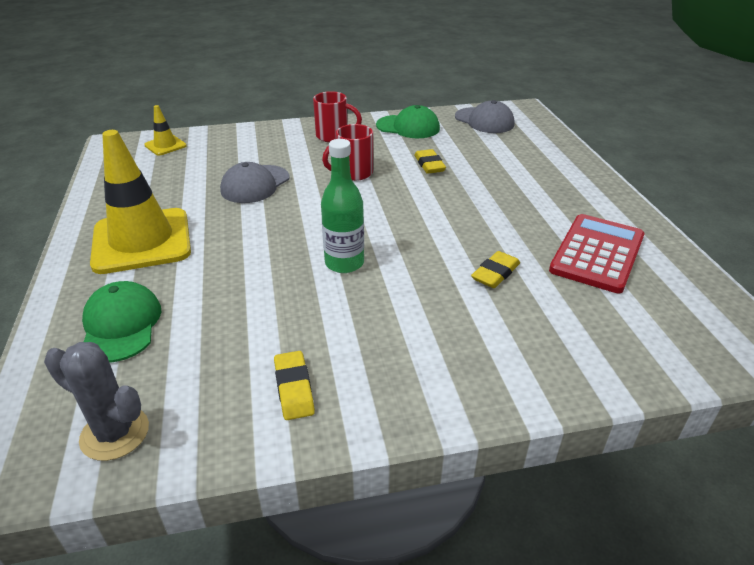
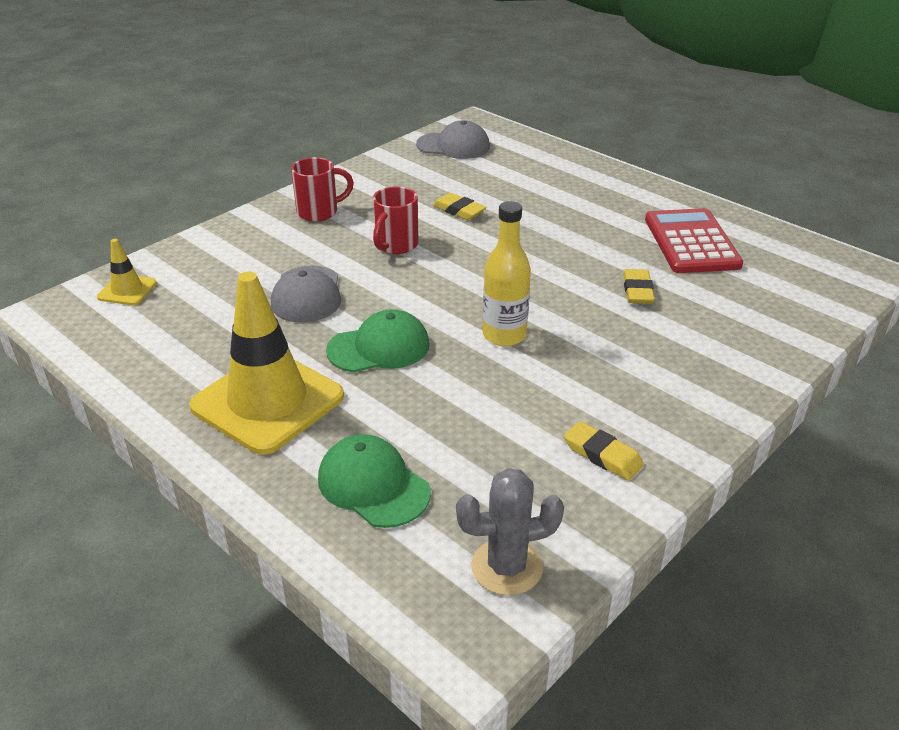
camera: 35 degrees left, 0 degrees up
green bottle [321,139,364,273] -> yellow bottle [483,201,531,346]
green cap [376,105,440,138] -> green cap moved to [326,309,430,372]

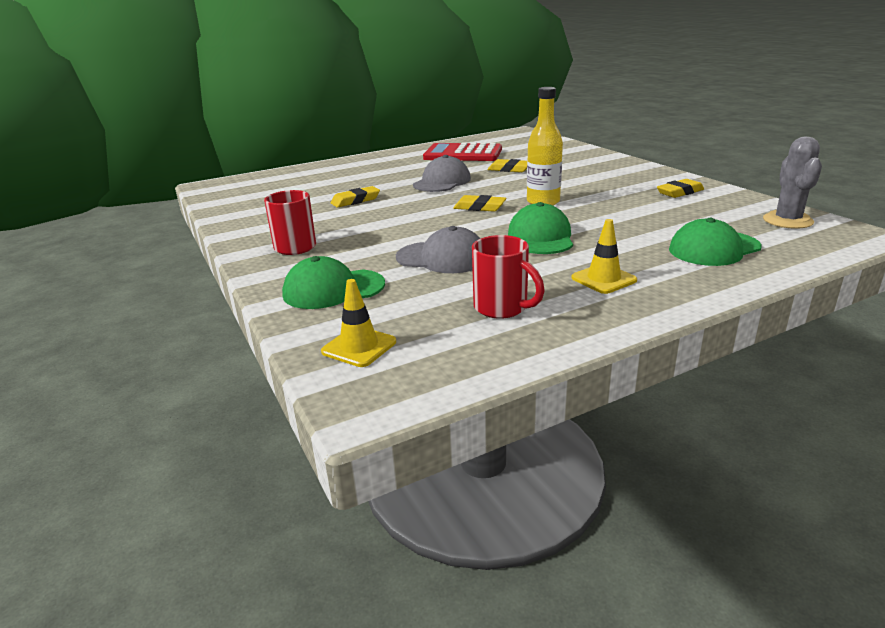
camera: 70 degrees left, 10 degrees down
yellow traffic cone [189,272,344,455] -> yellow traffic cone [571,219,637,294], size x0.46
red mug [373,186,418,254] -> red mug moved to [472,235,545,319]
grey cap [416,120,490,159] -> grey cap moved to [413,155,471,192]
none -> green cap [282,256,385,309]
none -> yellow eraser [453,195,507,212]

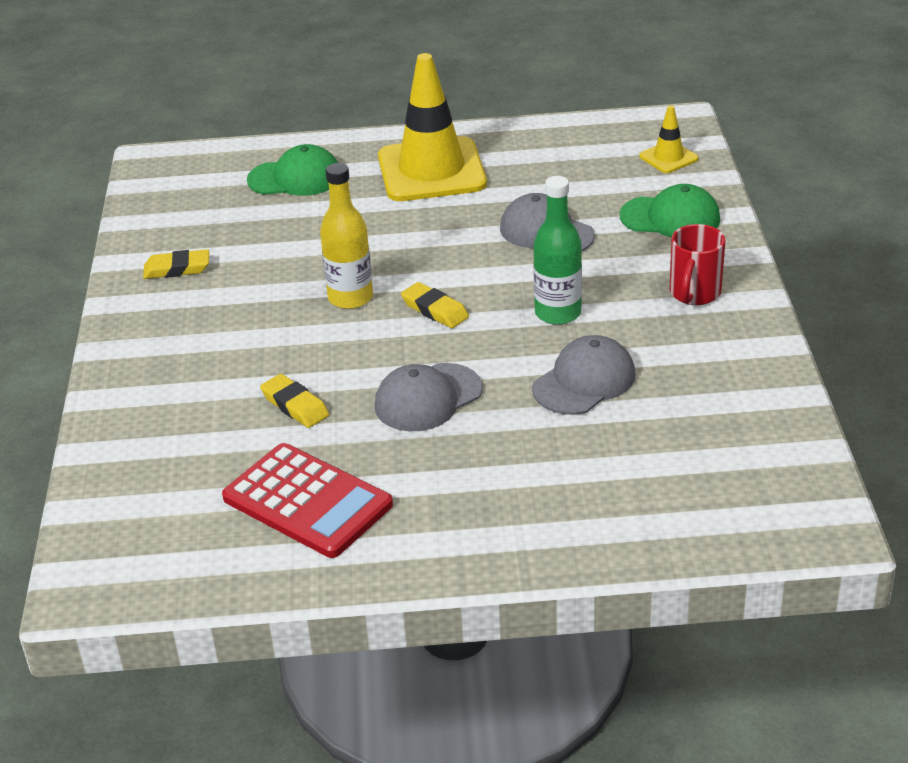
camera: 155 degrees left, 10 degrees up
yellow eraser [330,186,380,208] -> grey cap [532,335,636,415]
red mug [472,235,545,319] -> none
green cap [508,202,573,254] -> none
yellow traffic cone [571,219,637,294] -> yellow traffic cone [378,53,487,201], size x2.19
grey cactus [763,137,822,229] -> none
none -> green bottle [533,176,582,325]

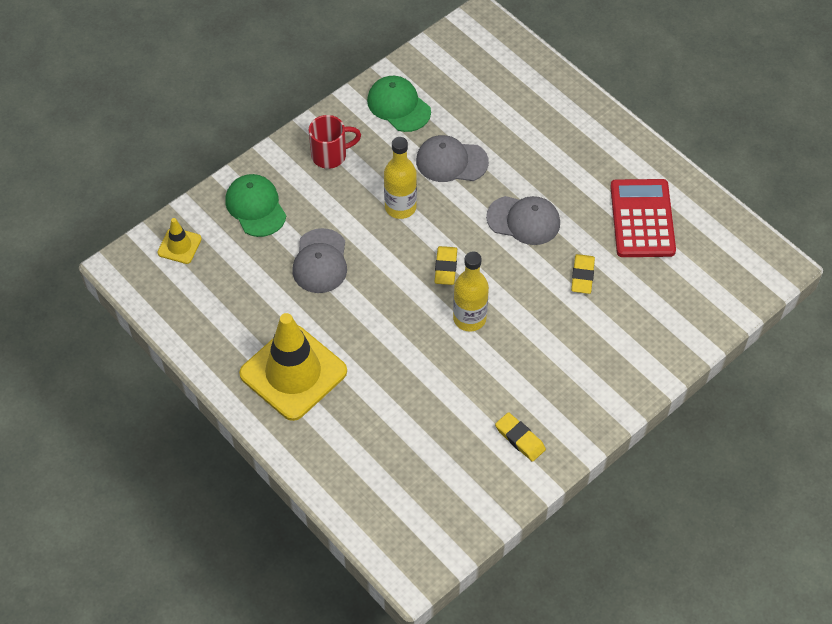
camera: 130 degrees left, 20 degrees up
green cap [247,144,338,196] -> green cap moved to [367,76,431,132]
green bottle [533,176,582,325] -> yellow bottle [384,137,417,219]

